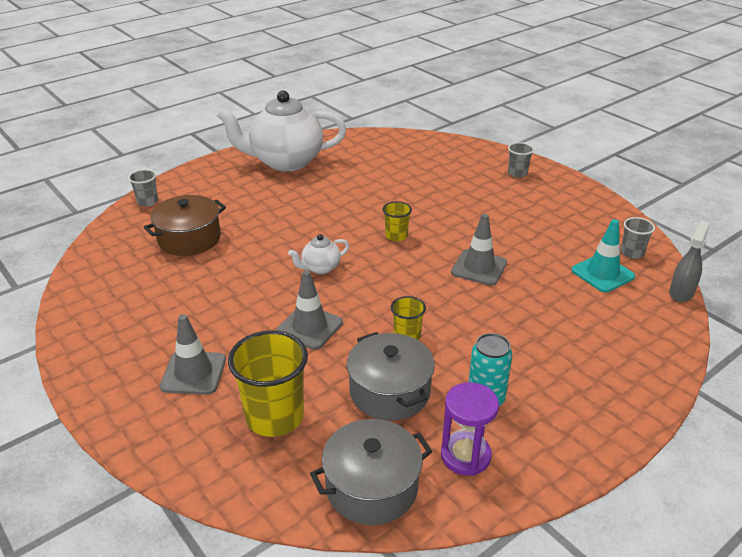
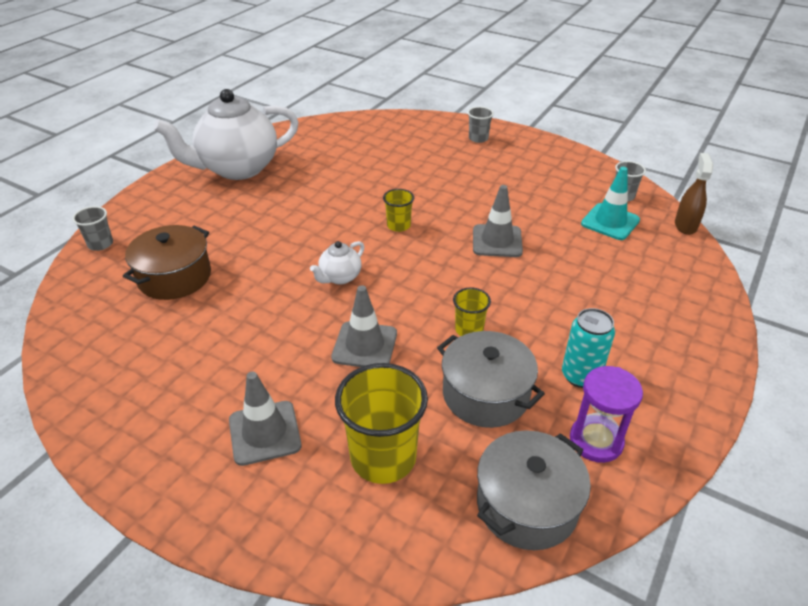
camera: 20 degrees left, 5 degrees up
grey spray bottle [669,220,710,302] -> brown spray bottle [675,153,713,235]

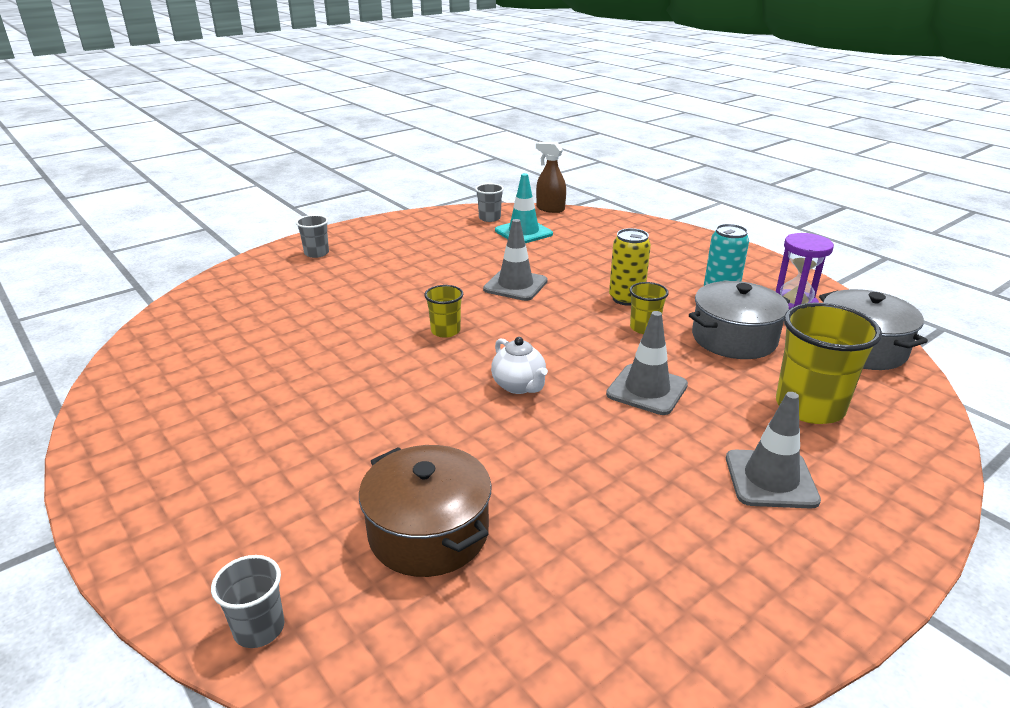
camera: 70 degrees left, 10 degrees down
white teapot [153,89,299,180] -> none
none -> yellow can [609,228,651,306]

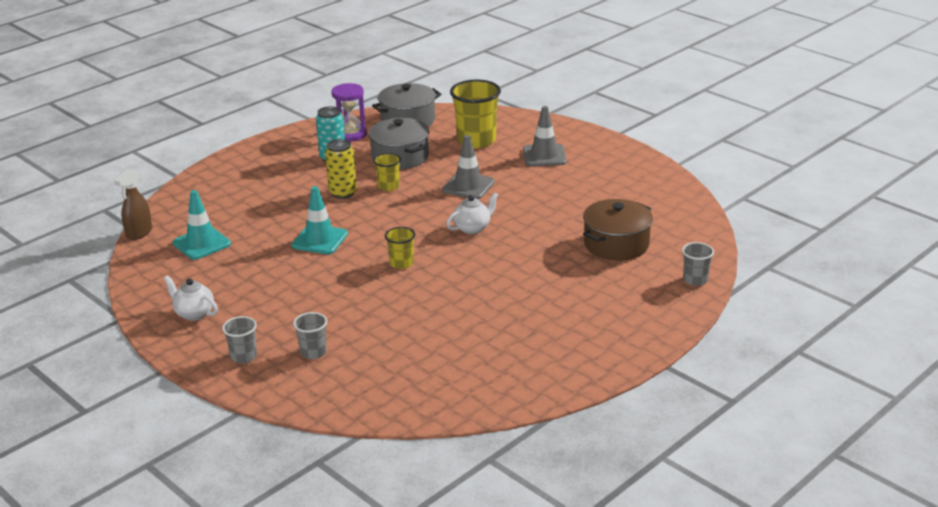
camera: 95 degrees left, 0 degrees up
grey cup [475,183,504,222] -> grey cup moved to [293,312,327,359]
grey traffic cone [483,219,548,301] -> turquoise traffic cone [292,186,348,254]
none -> white teapot [164,275,218,321]

